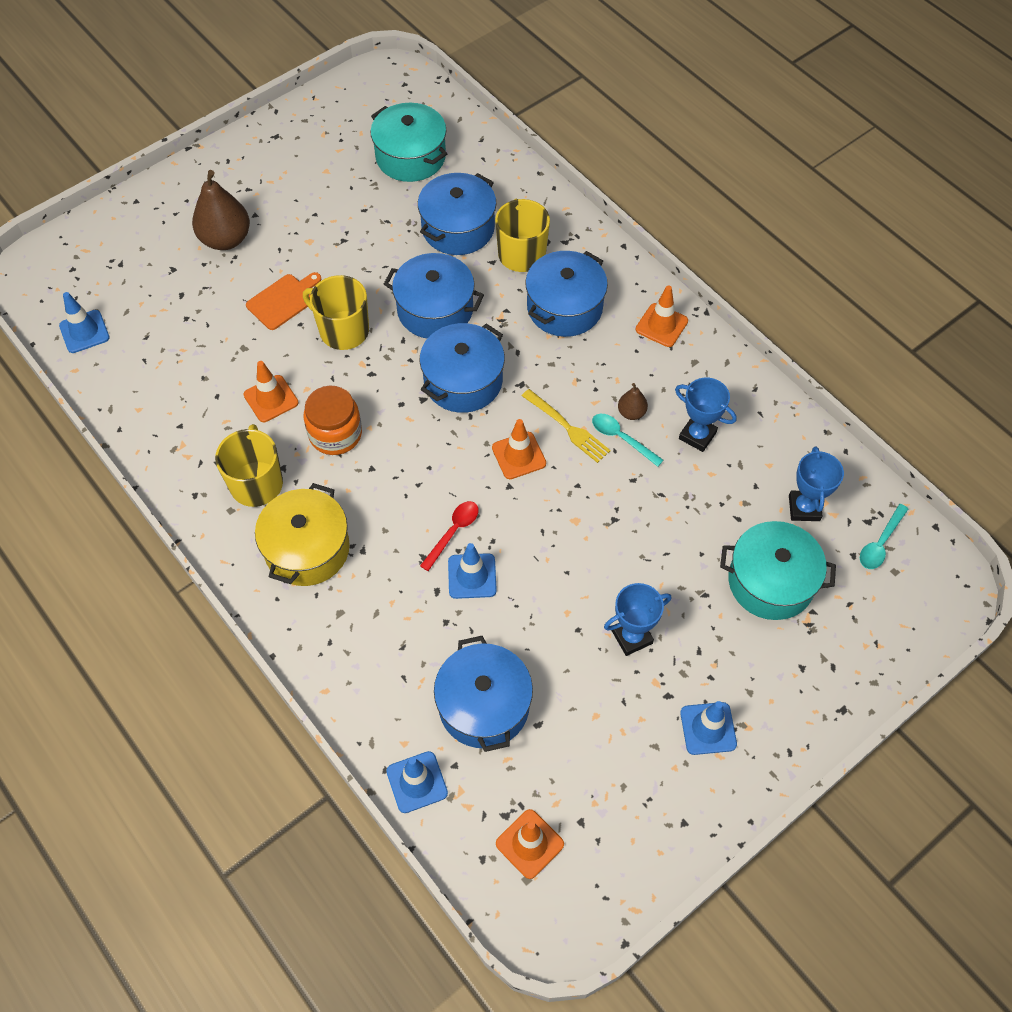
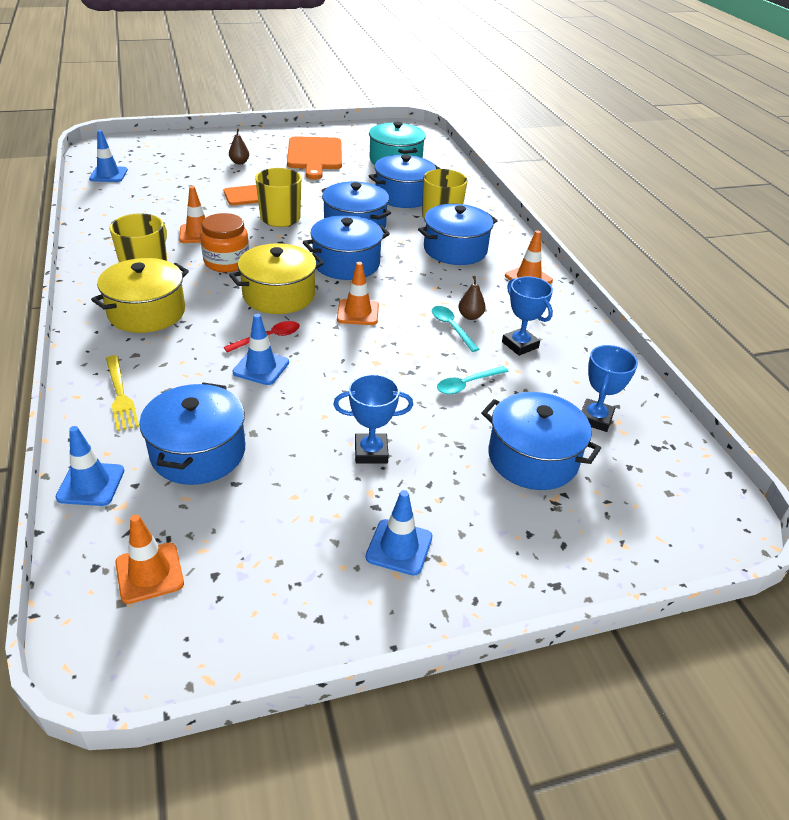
camera: 20 degrees right, 20 degrees down
brown pear [192,170,250,250] -> brown pear [229,128,249,164], size x0.49
yellow fork [522,389,611,463] -> yellow fork moved to [106,355,139,431]
turquoise pot [720,521,836,620] -> blue pot [481,392,601,490]
turquoise spoon [860,504,908,569] -> turquoise spoon moved to [437,366,509,395]
none -> yellow pot [229,243,324,314]
none -> orange cutting board [287,136,342,180]

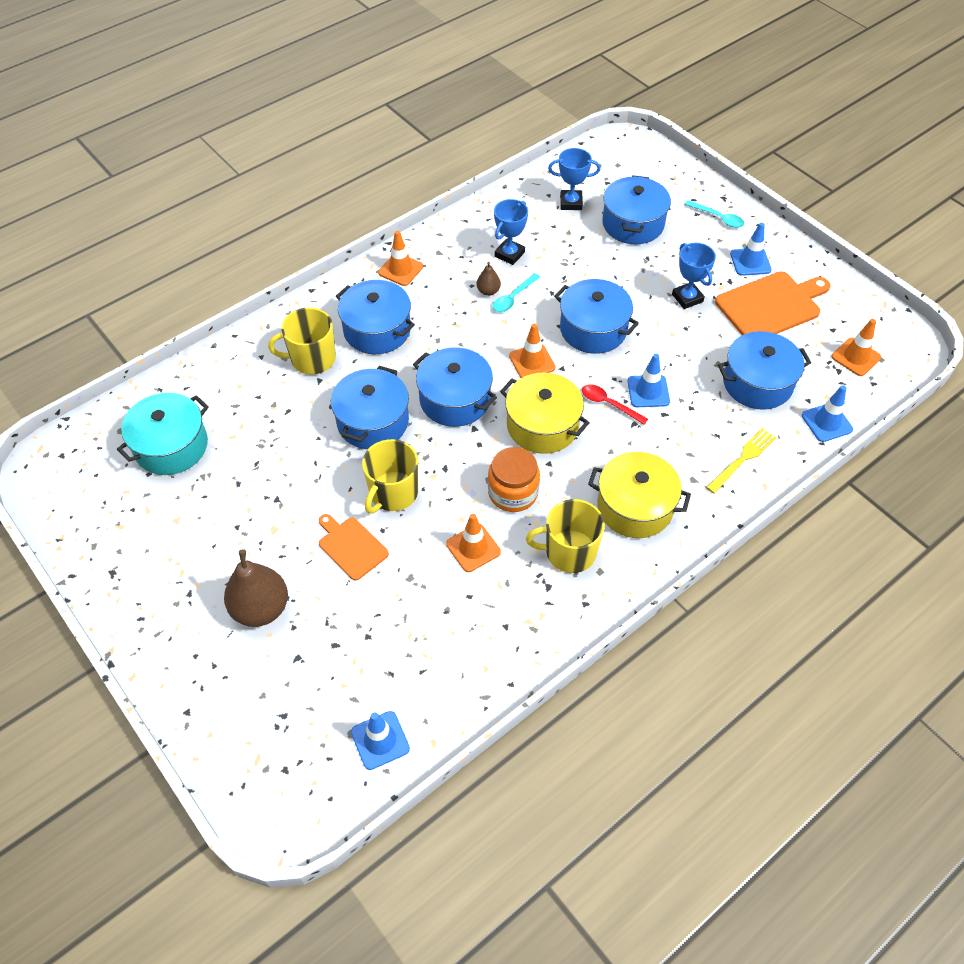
camera: 110 degrees left, 15 degrees up
brown pear [229,128,249,164] -> brown pear [224,549,288,627], size x2.05
orange cutting board [287,136,342,180] -> orange cutting board moved to [715,272,830,335]
blue pot [369,155,441,208] -> blue pot moved to [554,279,639,354]
turquoise spoon [437,366,509,395] -> turquoise spoon moved to [685,200,744,228]

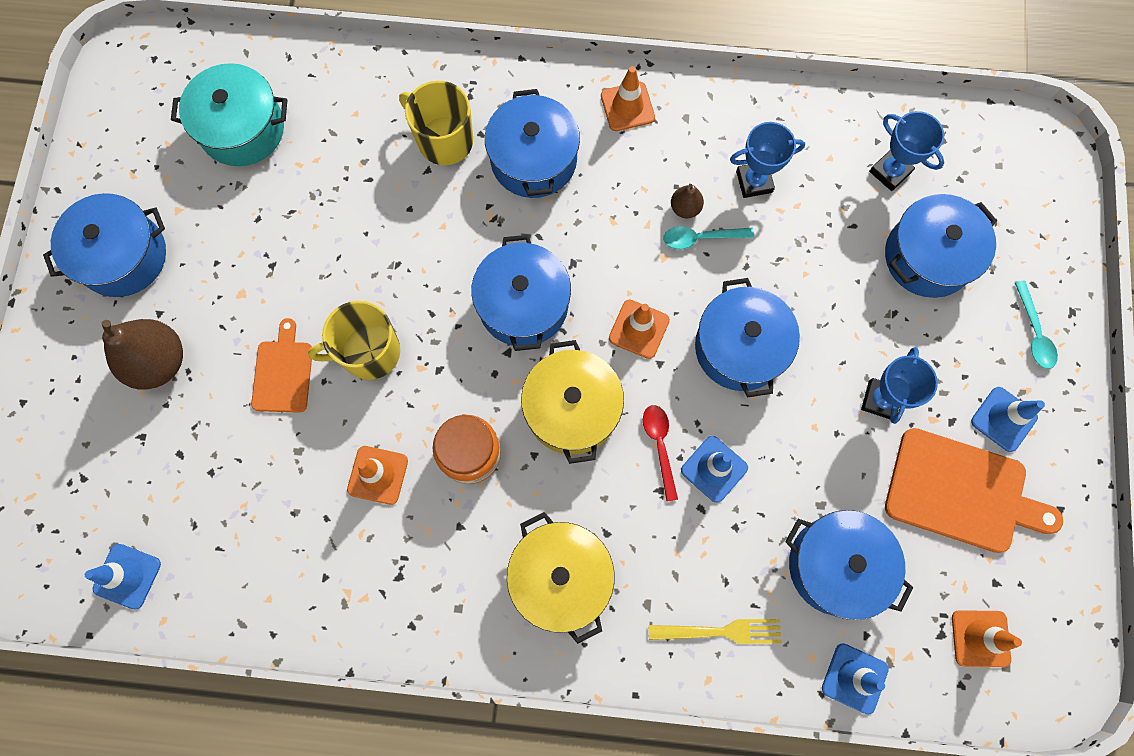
camera: 45 degrees right, 20 degrees up
blue pot [331,366,409,449] -> blue pot moved to [43,193,166,297]
yellow mug [526,499,605,573] -> none

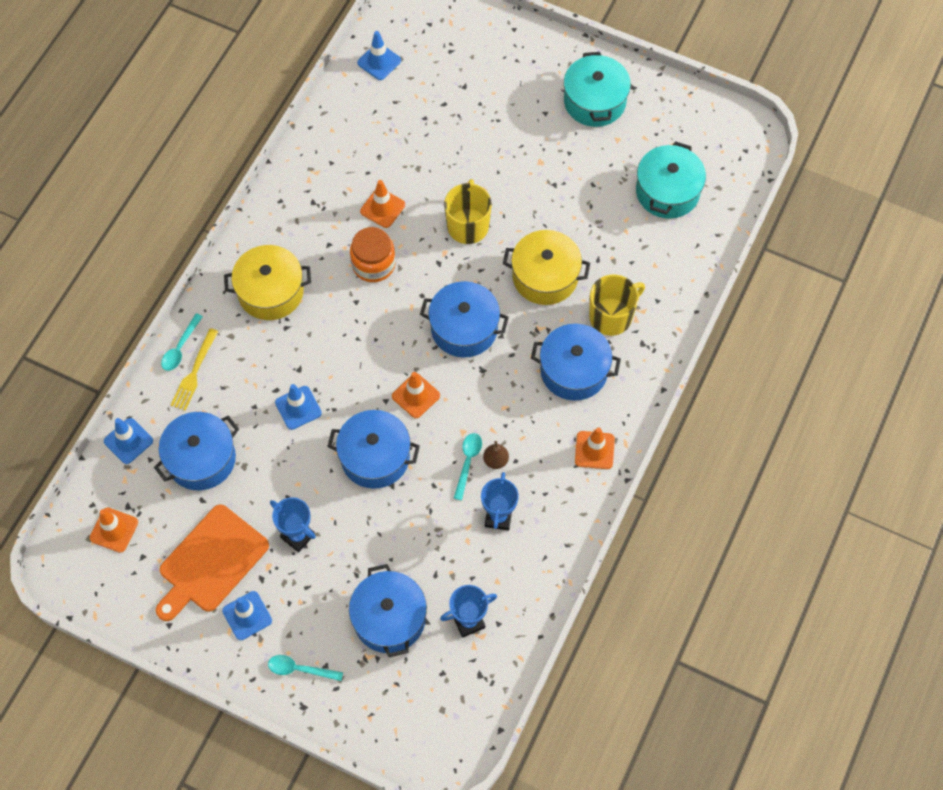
camera: 110 degrees right, 10 degrees down
blue pot [43,193,166,297] -> turquoise pot [564,52,631,127]
brown pear [102,319,183,390] -> none
orange cutting board [251,318,312,413] -> none
yellow pot [521,340,624,464] -> yellow pot moved to [503,230,590,305]
red spoon [643,405,678,502] -> none
none -> turquoise spoon [161,313,203,371]

